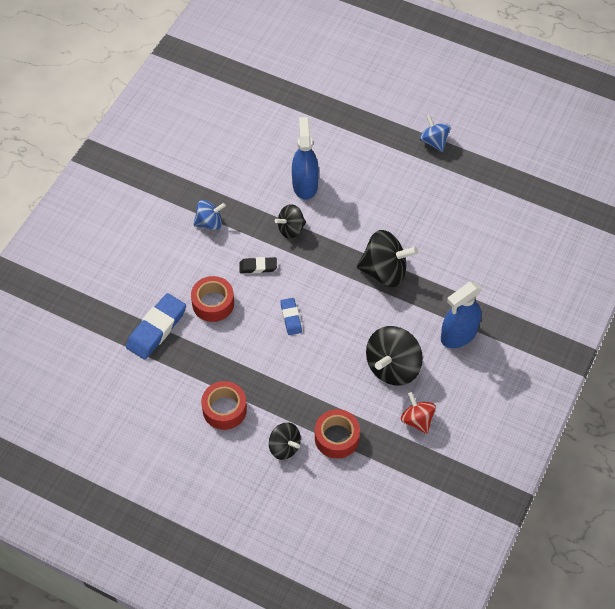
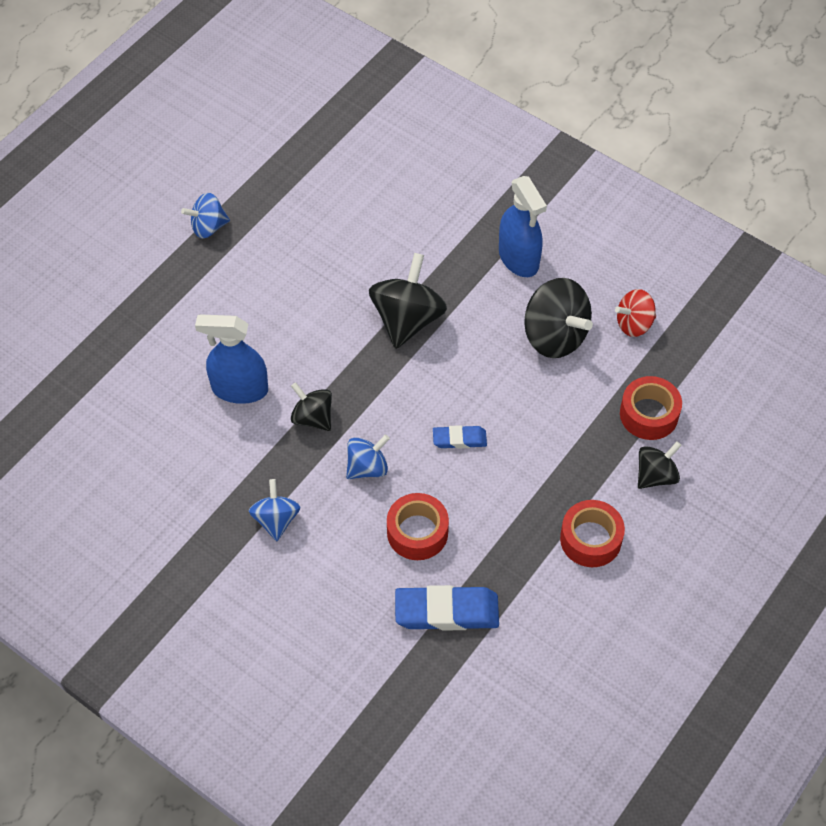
camera: 80 degrees left, 0 degrees up
blue eraser [126,293,186,359] -> blue eraser turned 45 degrees counterclockwise [395,585,499,631]
black eraser [239,257,277,273] -> blue spinning top [346,434,390,479]
black spinning top [275,204,306,239] -> black spinning top turned 150 degrees clockwise [291,382,332,431]

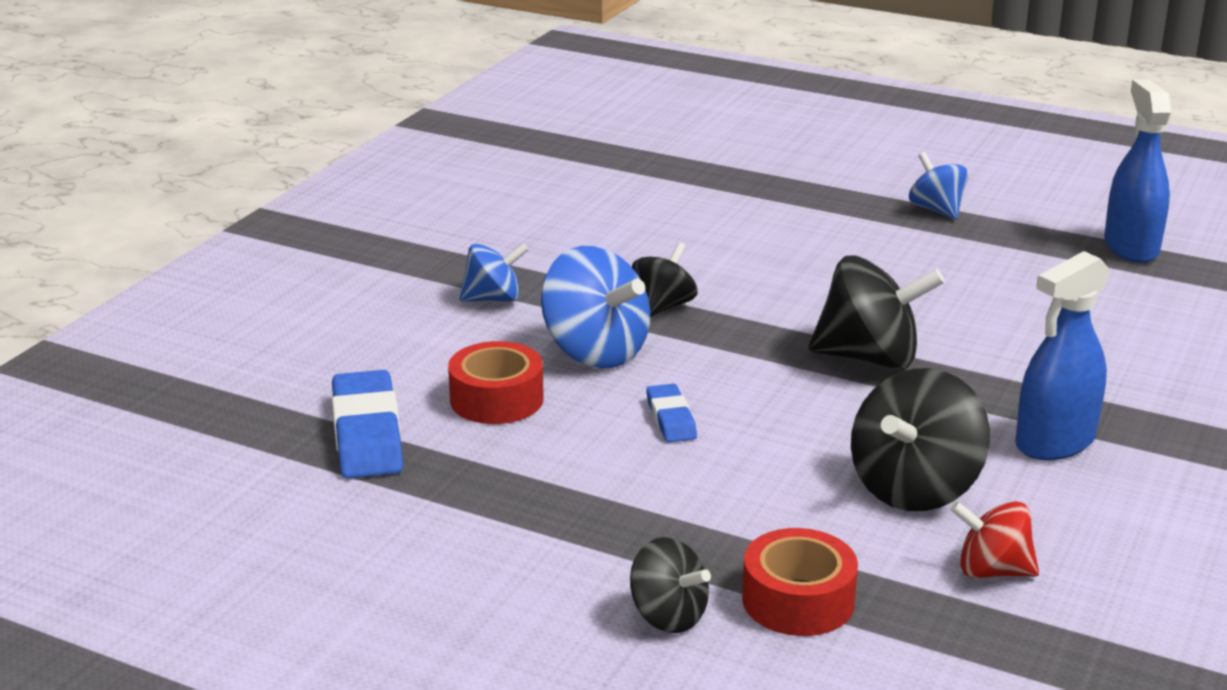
camera: 80 degrees right, 30 degrees down
blue spray bottle [195,314,268,404] -> blue spray bottle moved to [1104,79,1172,263]
blue spinning top [346,434,390,479] -> blue spinning top [541,246,650,368], size x1.67
red tape [560,500,625,567] -> none
red spinning top [615,289,656,337] -> red spinning top turned 45 degrees counterclockwise [950,501,1039,578]

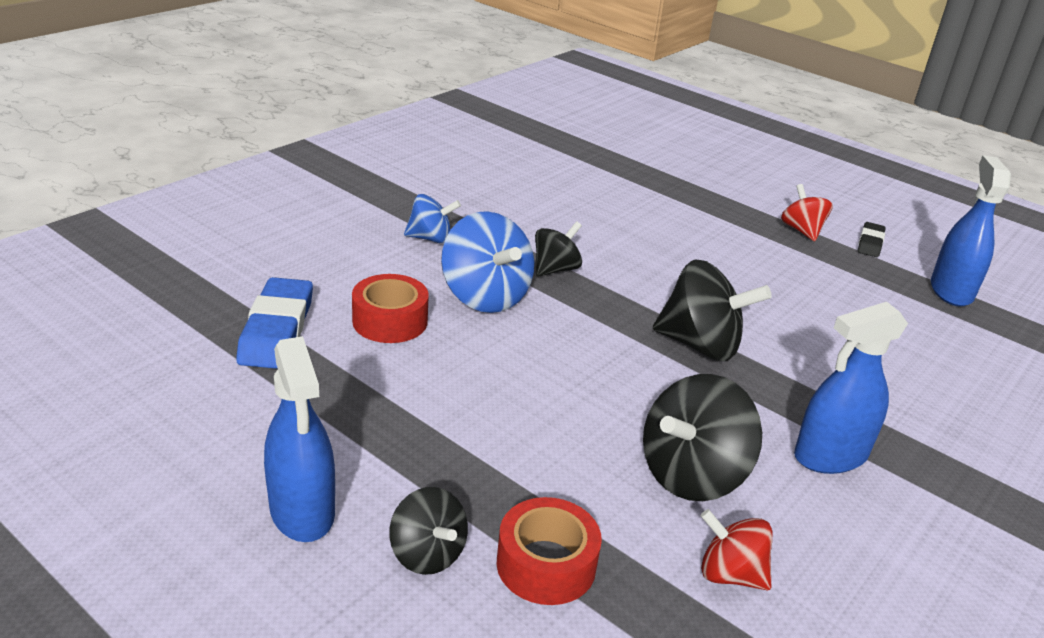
camera: 10 degrees right, 5 degrees up
blue eraser [646,384,697,442] -> none
blue spinning top [909,152,968,219] -> red spinning top [781,184,833,241]
none -> blue spray bottle [264,336,335,542]
none -> black eraser [858,222,886,257]

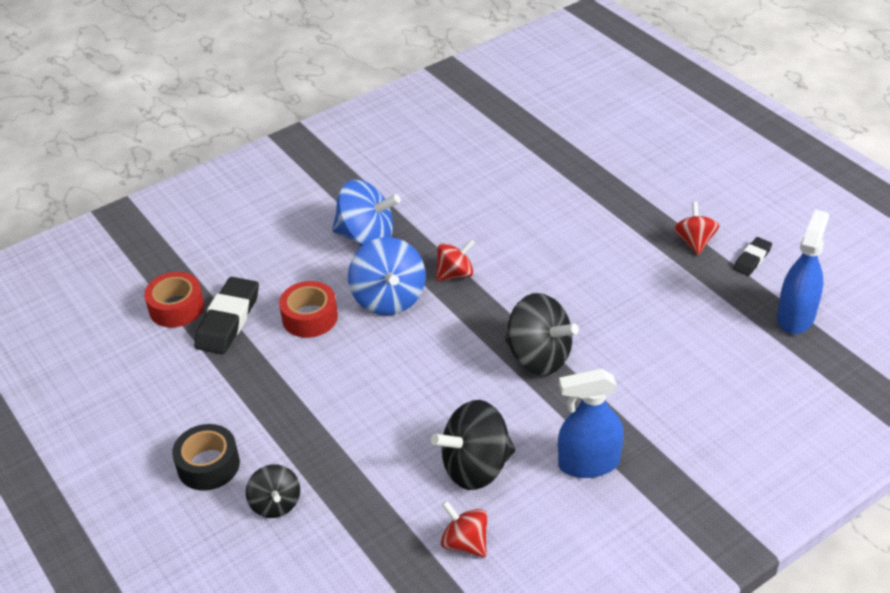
camera: 20 degrees right, 10 degrees up
blue eraser [236,277,313,369] -> black eraser [194,277,259,354]
blue spray bottle [264,336,335,542] -> black tape [172,424,240,491]
blue spinning top [404,194,461,244] -> blue spinning top [332,180,401,246], size x1.67
red tape [497,497,602,605] -> red tape moved to [144,272,204,327]
black spinning top [535,221,582,277] -> red spinning top [436,239,475,282]

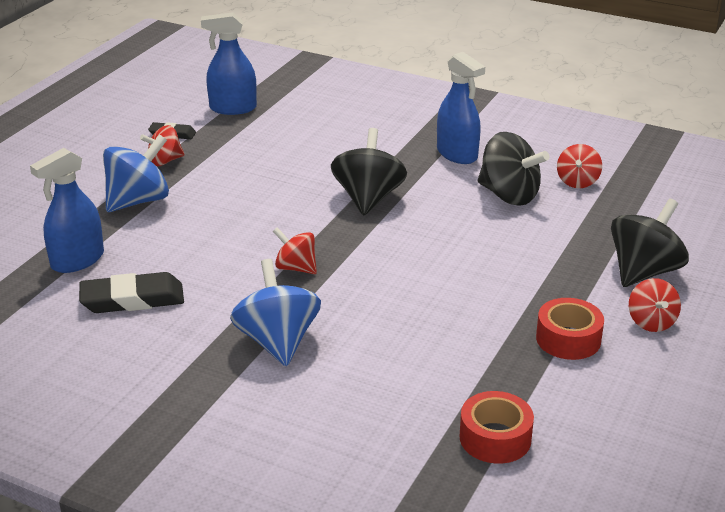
camera: 120 degrees left, 10 degrees down
black tape [172,424,240,491] -> red spinning top [629,278,681,332]
black eraser [194,277,259,354] -> black eraser moved to [79,272,184,313]
black spinning top [246,464,300,518] -> black spinning top [611,198,689,287], size x1.67
red tape [279,281,338,338] -> red tape moved to [536,298,604,360]
blue spinning top [348,237,426,315] -> blue spinning top moved to [103,134,169,212]
none -> blue spray bottle [30,148,104,273]

